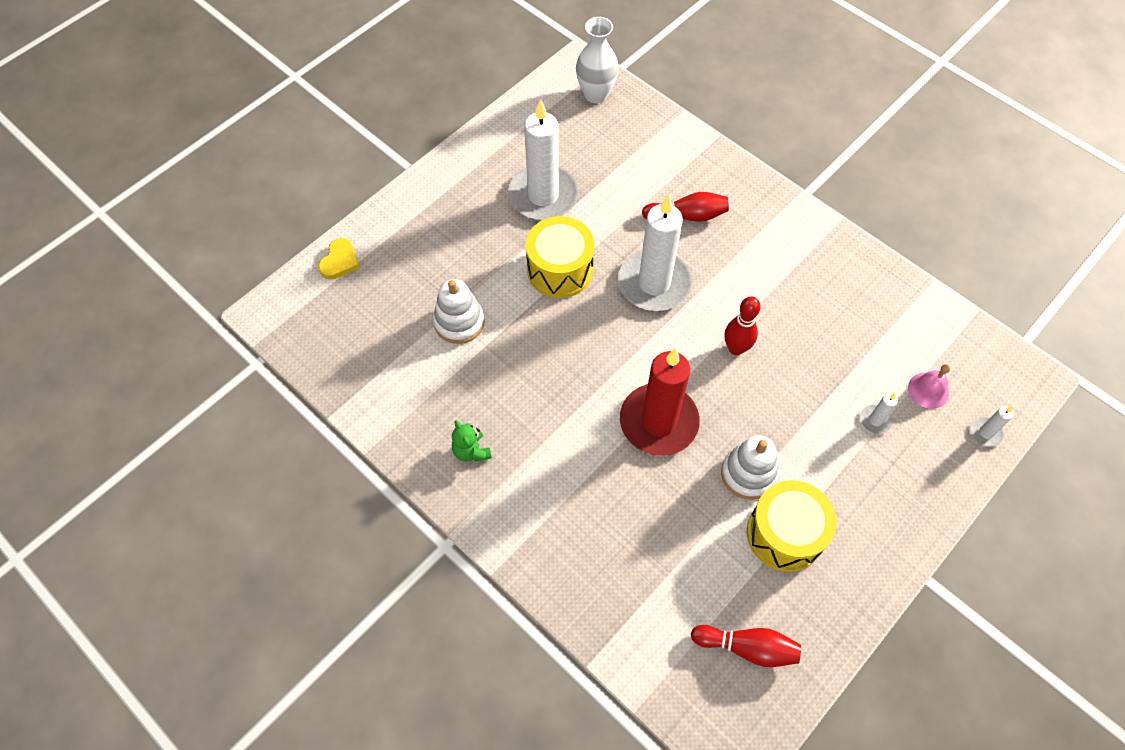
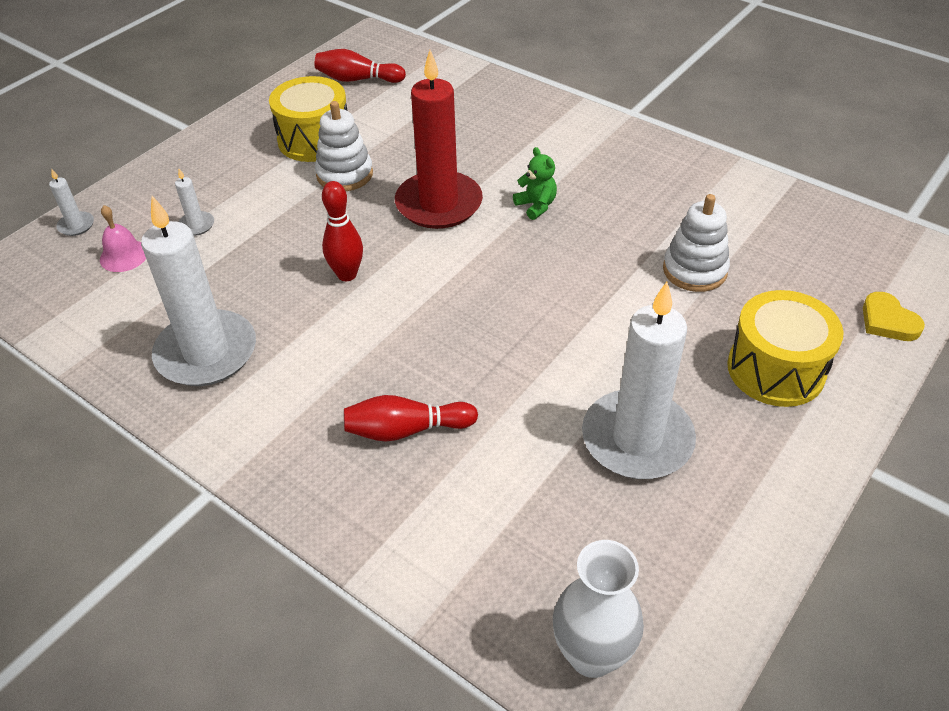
camera: 175 degrees right, 15 degrees down
yellow heart [318,238,360,280] -> yellow heart turned 45 degrees counterclockwise [863,292,925,341]
green teddy bear [452,420,492,462] -> green teddy bear moved to [513,147,557,220]
yellow drum [526,216,594,298] -> yellow drum moved to [727,290,844,407]
white candle [618,195,692,311] -> white candle moved to [141,196,256,386]

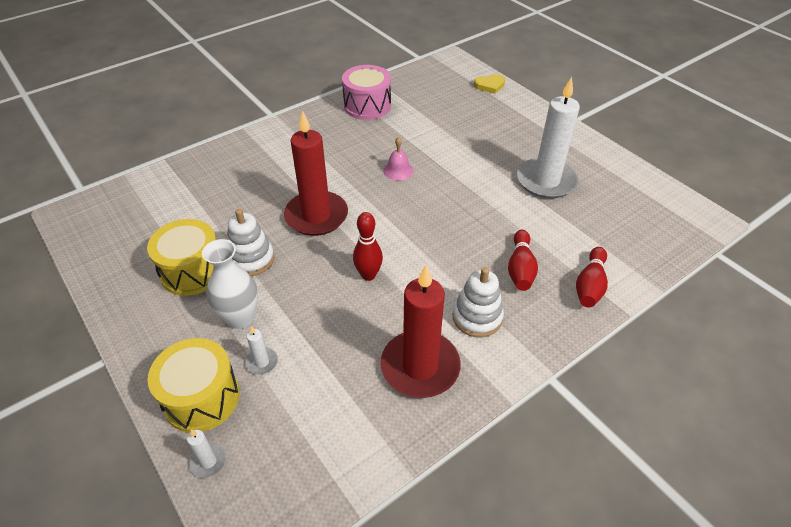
camera: 75 degrees left, 0 degrees up
pink bell [100,205,146,272] -> pink bell moved to [383,137,414,181]
white candle [141,196,256,386] -> red candle [381,265,461,398]
red bowling pin [315,49,406,83] -> red bowling pin moved to [576,247,608,307]
green teddy bear [513,147,557,220] -> none
white vase [553,540,644,678] -> white vase moved to [202,239,258,329]
white stacking toy [663,194,730,292] -> white stacking toy moved to [453,267,504,337]
yellow drum [727,290,844,407] -> yellow drum moved to [148,338,240,433]
none -> pink drum [342,65,391,120]

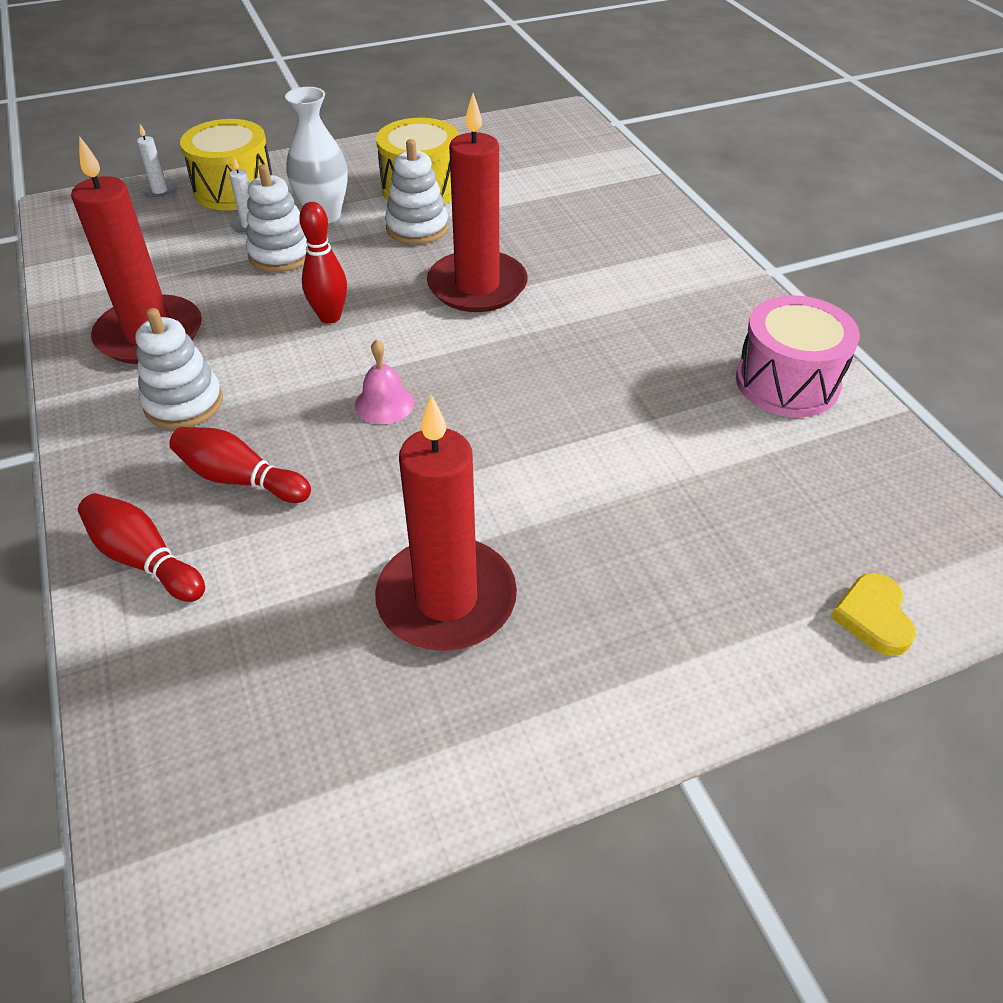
camera: 105 degrees right, 0 degrees up
pink bell [383,137,414,181] -> pink bell moved to [355,339,414,424]
white candle [517,77,580,199] -> red candle [375,395,517,651]
none -> white stacking toy [246,164,307,272]

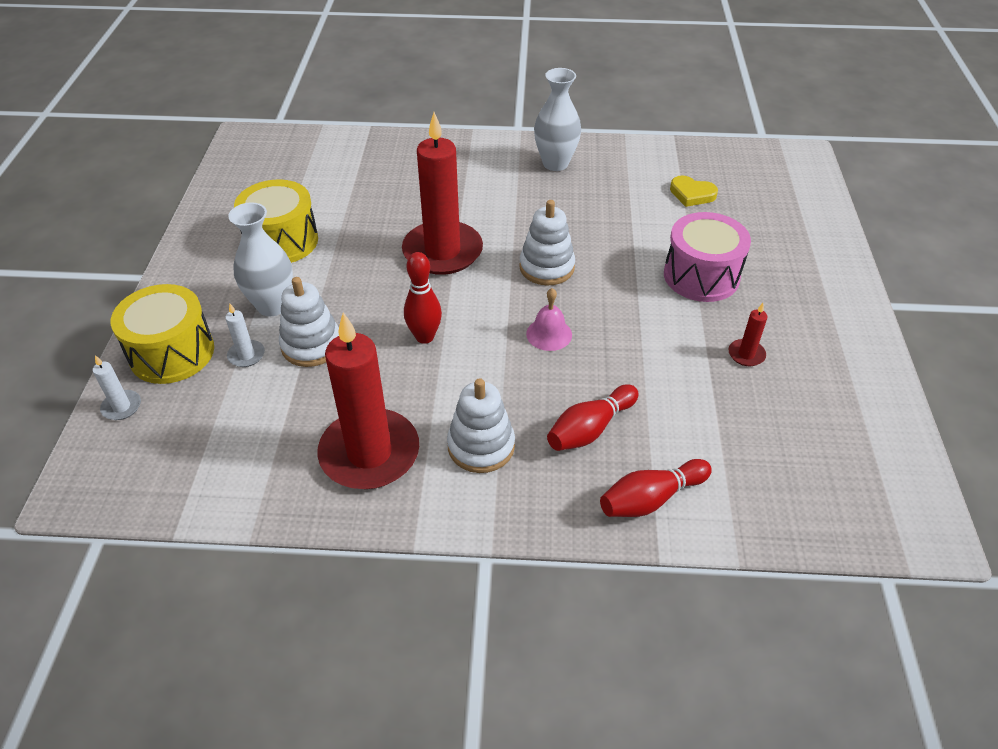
camera: 65 degrees left, 0 degrees up
red candle [375,395,517,651] -> red candle [728,303,768,366], size x0.41
white stacking toy [385,139,448,244] -> white stacking toy moved to [519,200,575,285]
pink drum [736,295,860,417] -> pink drum moved to [664,212,751,302]
yellow heart [831,573,916,656] -> yellow heart moved to [670,175,718,207]
none -> white vase [534,68,581,171]

